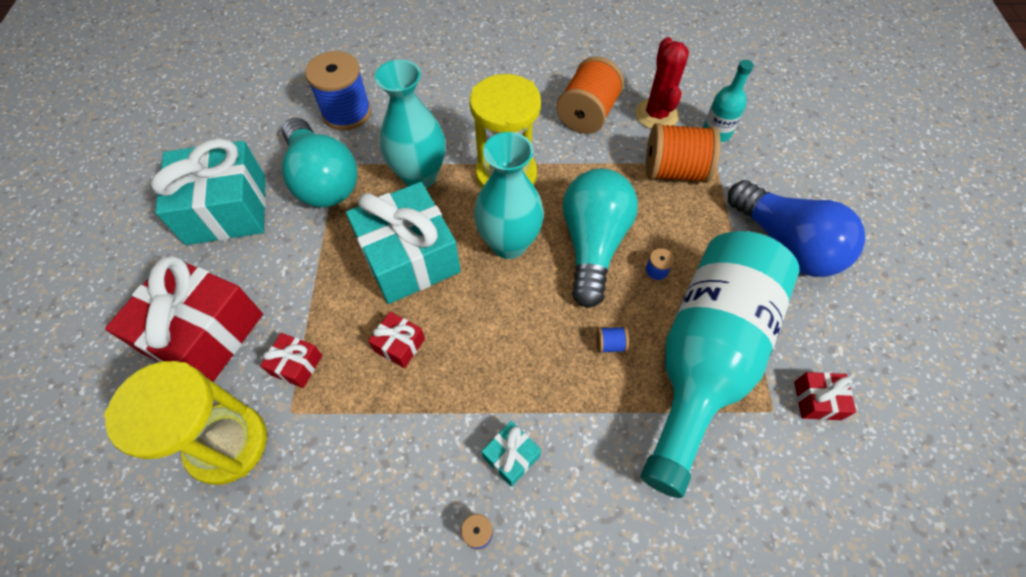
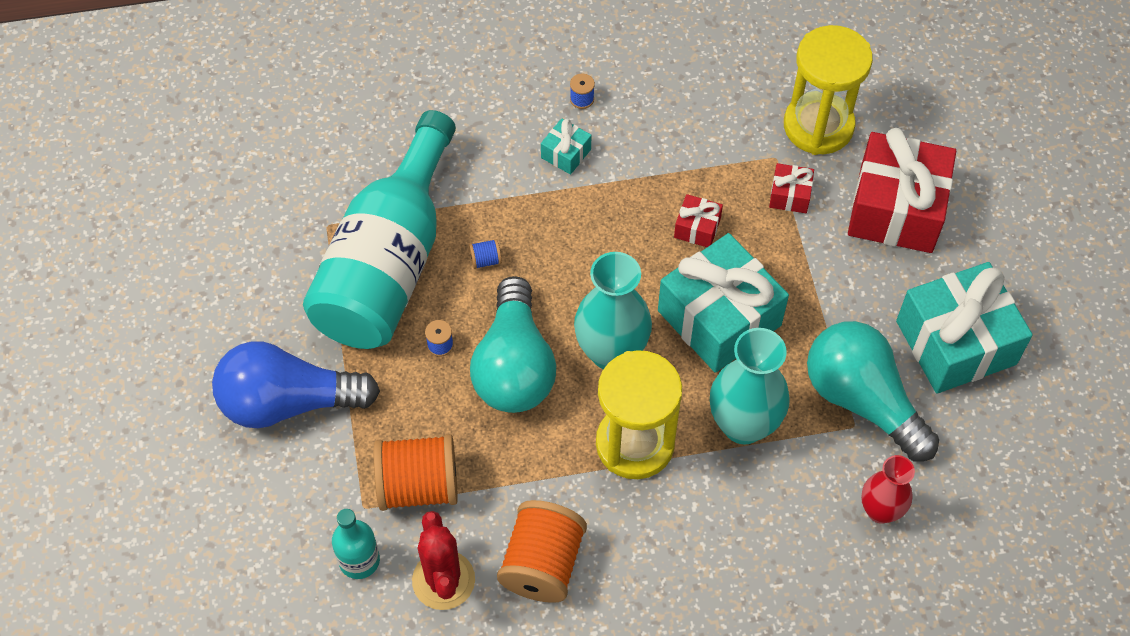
camera: 170 degrees right, 0 degrees up
blue spool [305,51,371,130] -> red vase [861,455,915,524]
blue light bulb [728,180,865,277] -> blue light bulb turned 45 degrees counterclockwise [212,341,380,428]
red gift [794,372,856,420] -> none

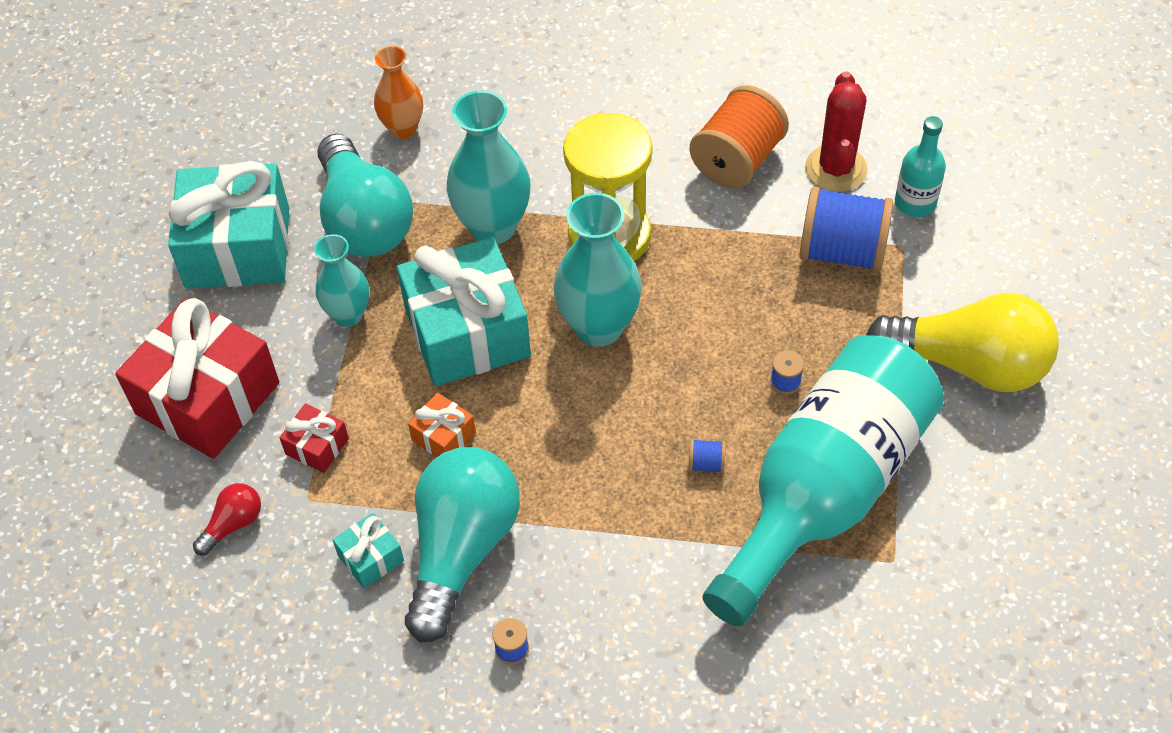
camera: 160 degrees left, 5 degrees down
blue light bulb [212,341,380,428] -> yellow light bulb [866,293,1059,392]
orange spool [374,434,458,511] -> blue spool [799,186,893,272]
turquoise light bulb [470,276,556,413] -> turquoise light bulb moved to [405,447,520,643]
turquoise gift [541,118,591,175] -> turquoise gift moved to [333,513,404,588]
red gift [674,194,723,247] -> orange gift [408,393,476,457]
yellow hourglass [784,25,873,155] -> red light bulb [193,483,261,555]
red vase [861,455,915,524] -> orange vase [374,46,423,139]
none -> turquoise vase [314,234,369,327]

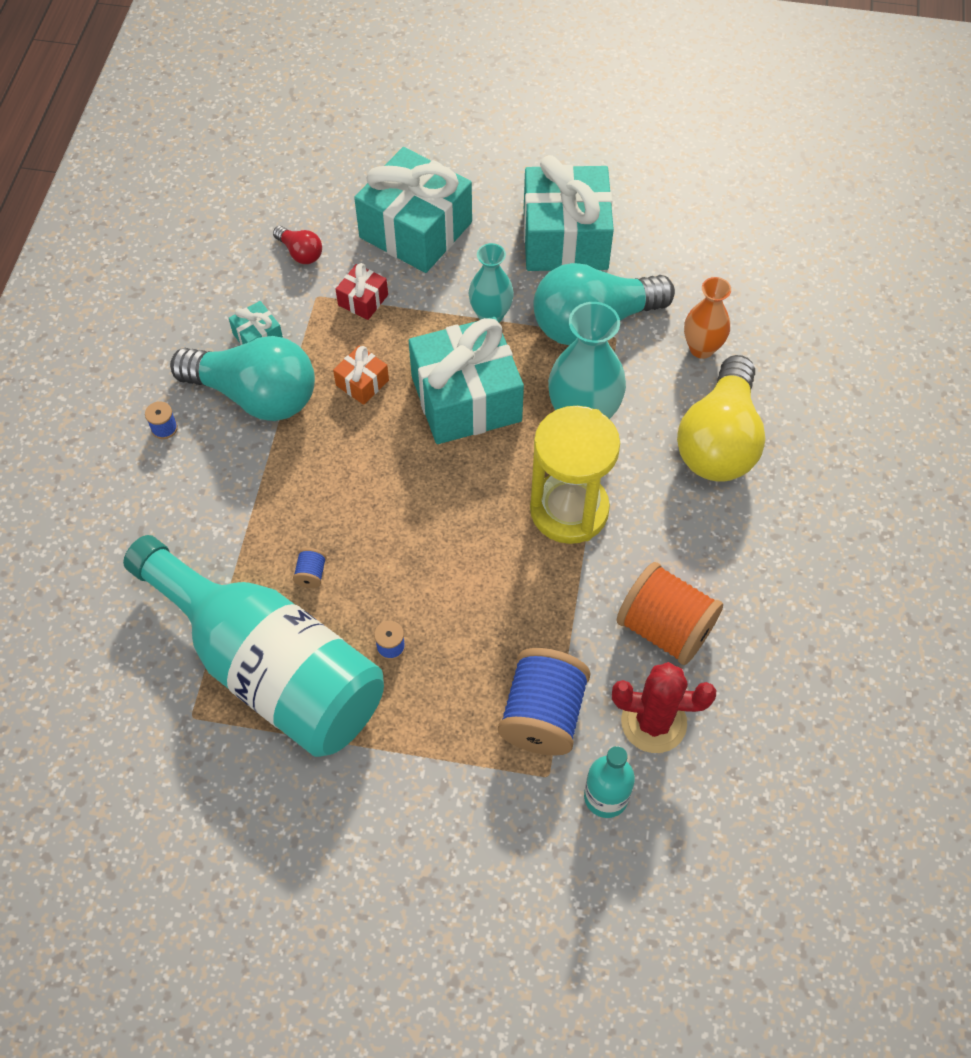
camera: 90 degrees right, 5 degrees up
red gift [115,298,279,459] -> turquoise gift [354,147,472,273]
turquoise vase [554,193,642,347] -> none
yellow light bulb [866,293,1059,392] -> yellow light bulb moved to [677,355,765,482]

